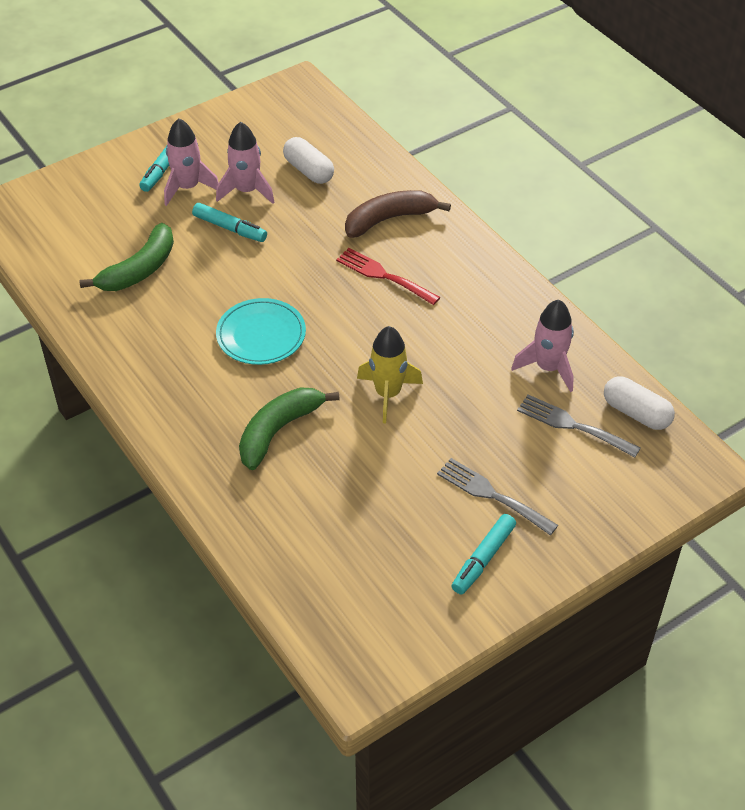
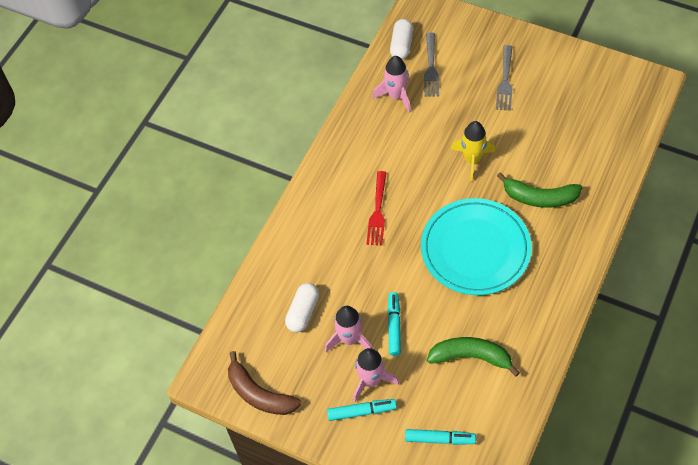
camera: 115 degrees left, 10 degrees up
turquoise plate [216,298,306,365] -> turquoise plate [421,198,532,295], size x1.69
brown banana [345,190,451,238] -> brown banana moved to [228,351,301,415]
turquoise marker [452,514,516,594] -> turquoise marker moved to [405,429,476,445]

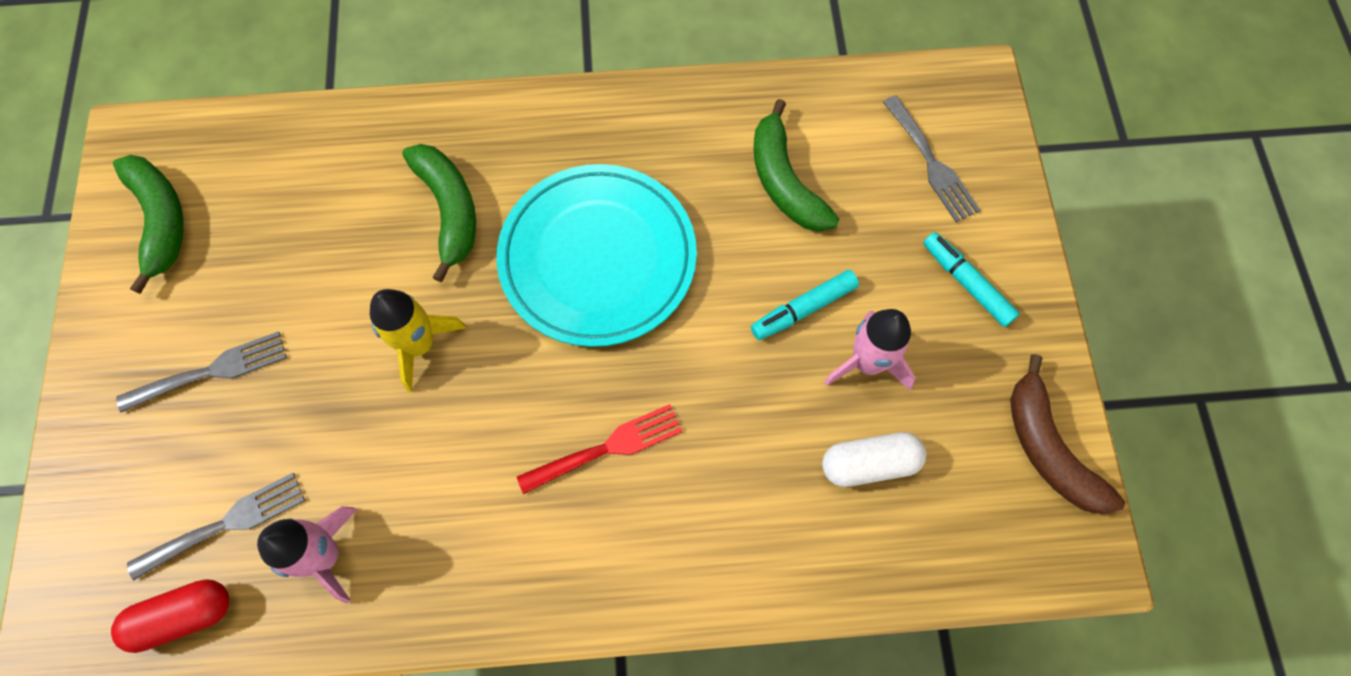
camera: 125 degrees left, 10 degrees up
brown banana [228,351,301,415] -> brown banana turned 150 degrees clockwise [1010,354,1125,514]
pink rocket [353,348,399,402] -> none
white capsule [390,19,413,59] -> red capsule [111,579,229,653]
turquoise marker [405,429,476,445] -> grey fork [883,95,981,222]
none -> green banana [113,155,184,294]

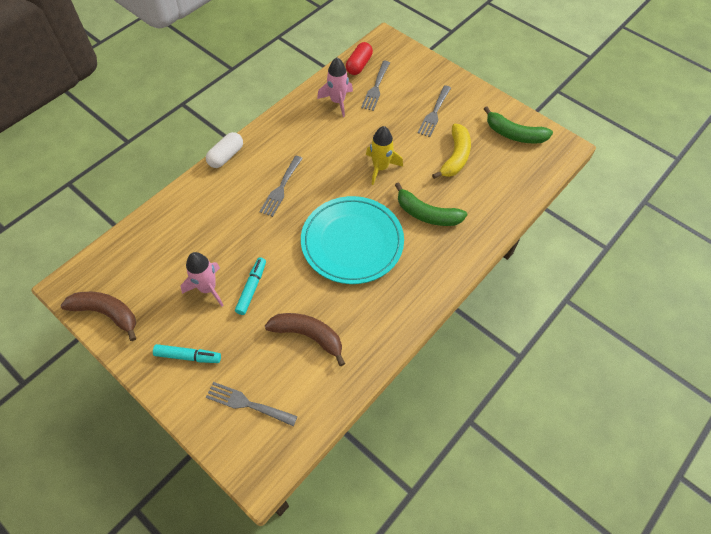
camera: 135 degrees right, 10 degrees down
red fork [517,404,683,494] -> grey fork [259,156,303,217]
green banana [754,99,839,231] -> brown banana [265,313,345,366]
white capsule [822,432,926,487] -> white capsule moved to [206,132,243,168]
none -> yellow banana [432,123,471,179]

